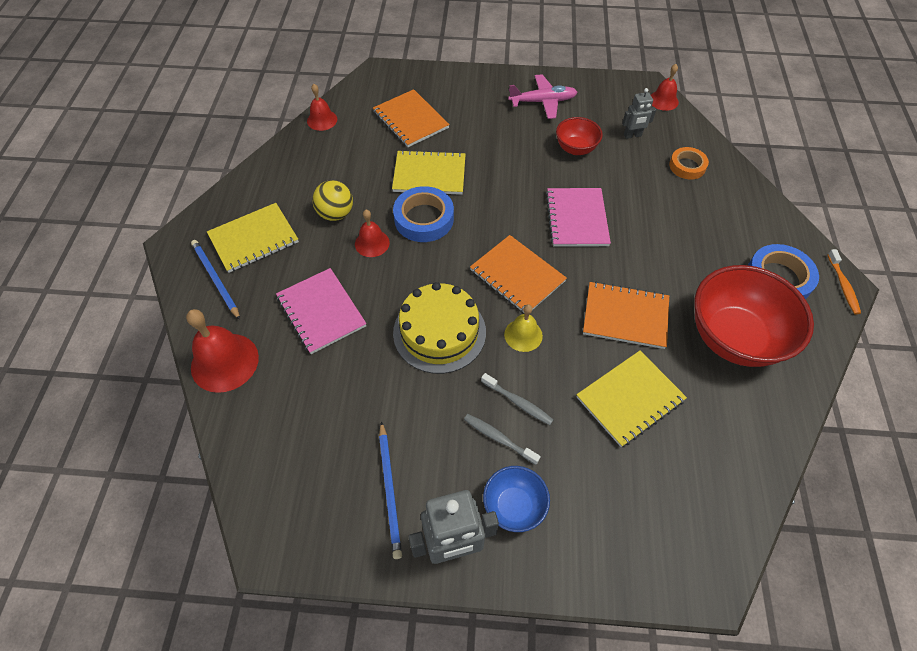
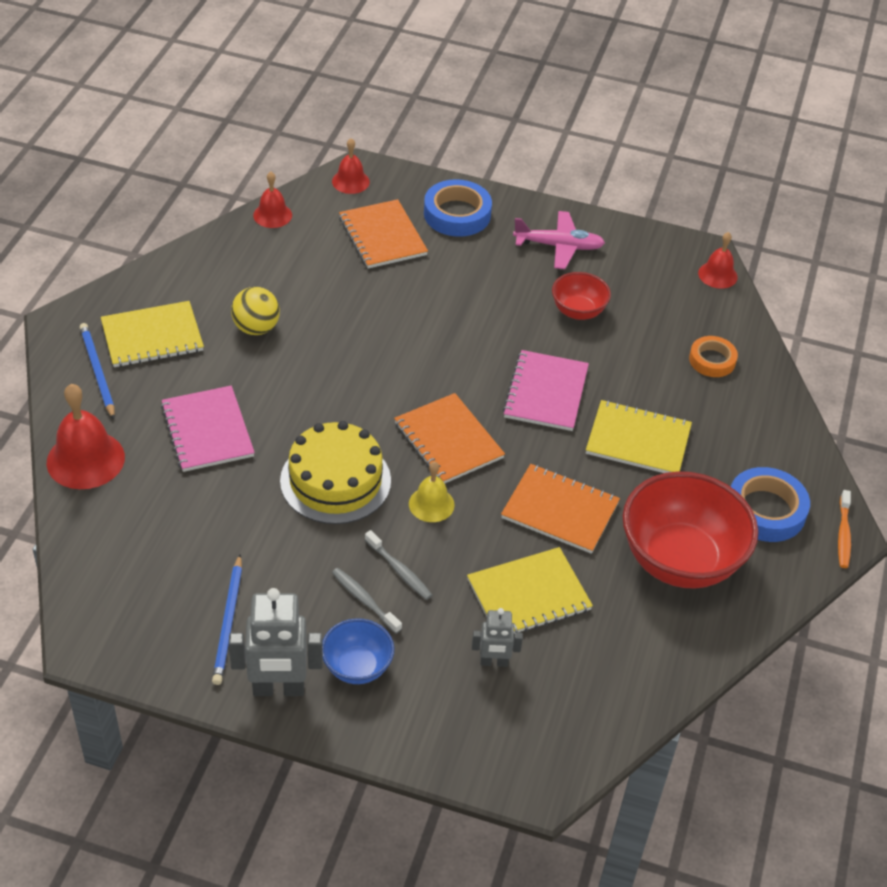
camera: 10 degrees right, 10 degrees down
red bell [355,210,390,257] -> red bell moved to [332,138,370,194]
yellow notebook [392,150,466,195] -> yellow notebook moved to [586,400,692,473]
blue tape [393,186,454,242] -> blue tape moved to [424,179,492,237]
grey robot [622,88,656,139] -> grey robot moved to [472,608,523,667]

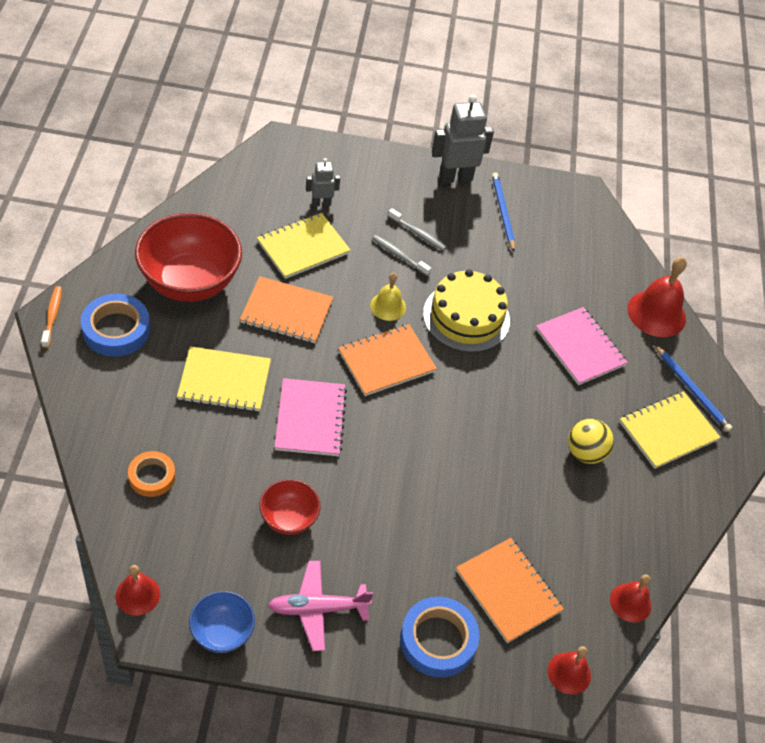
camera: 165 degrees right, 5 degrees up
blue bowl [322,618,394,684] -> blue bowl moved to [189,591,255,653]
orange notebook [394,393,505,484] -> orange notebook turned 75 degrees counterclockwise [338,324,437,396]

